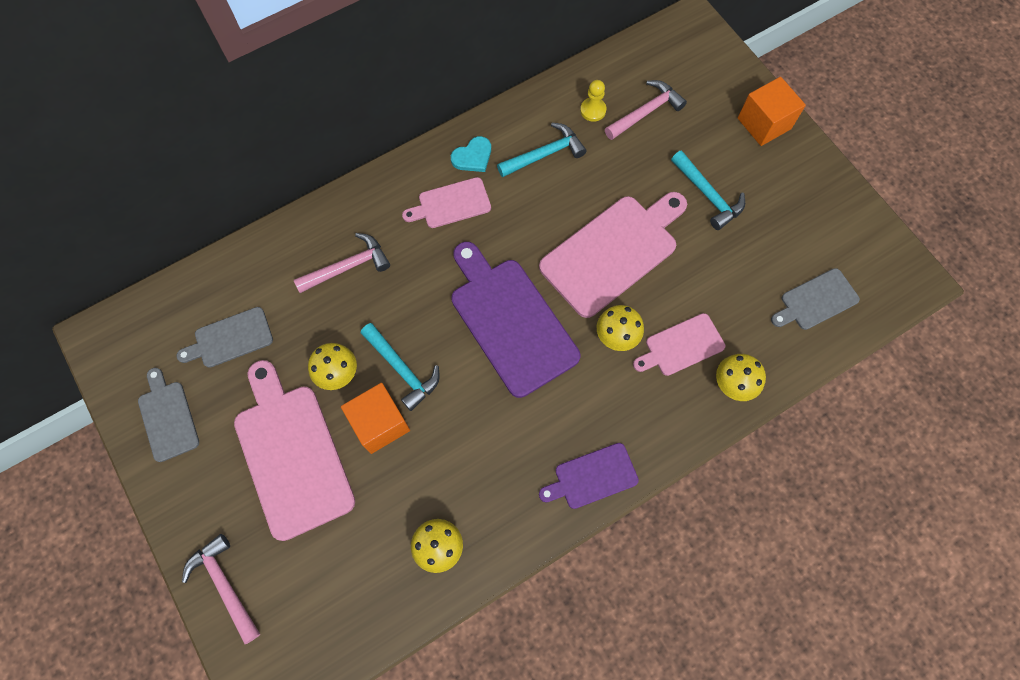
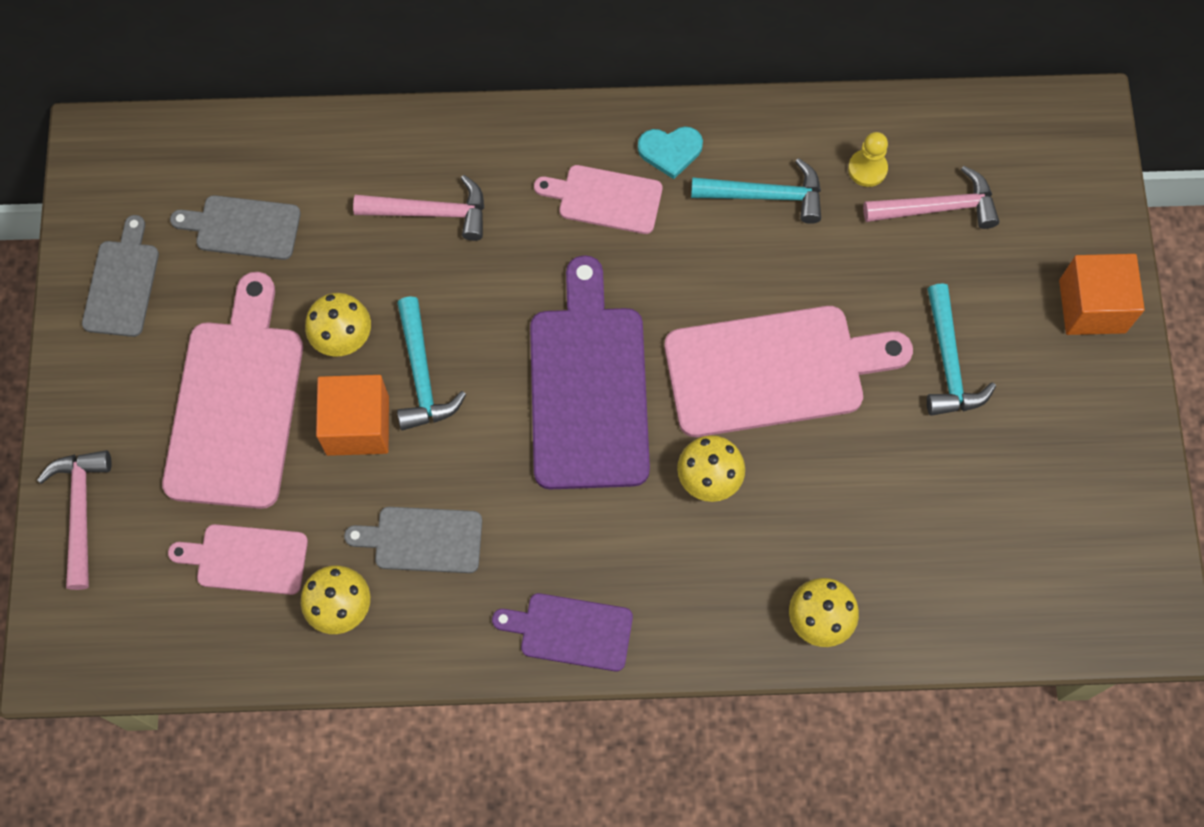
camera: 30 degrees right, 0 degrees up
pink cutting board [633,313,725,376] -> pink cutting board moved to [168,524,308,595]
grey cutting board [771,268,860,330] -> grey cutting board moved to [344,507,482,573]

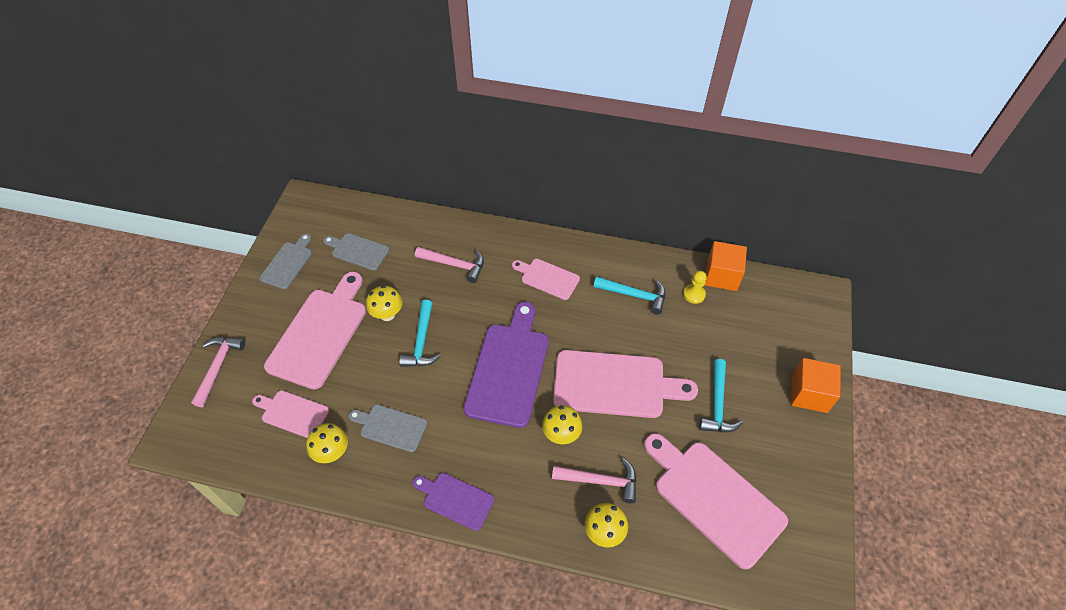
camera: 15 degrees right, 15 degrees down
orange cube [316,375,389,456] -> orange cube moved to [705,241,747,291]
turquoise heart [638,126,703,179] -> none
pink hammer [863,166,999,229] -> pink hammer moved to [552,458,637,503]
none -> pink cutting board [644,433,788,569]

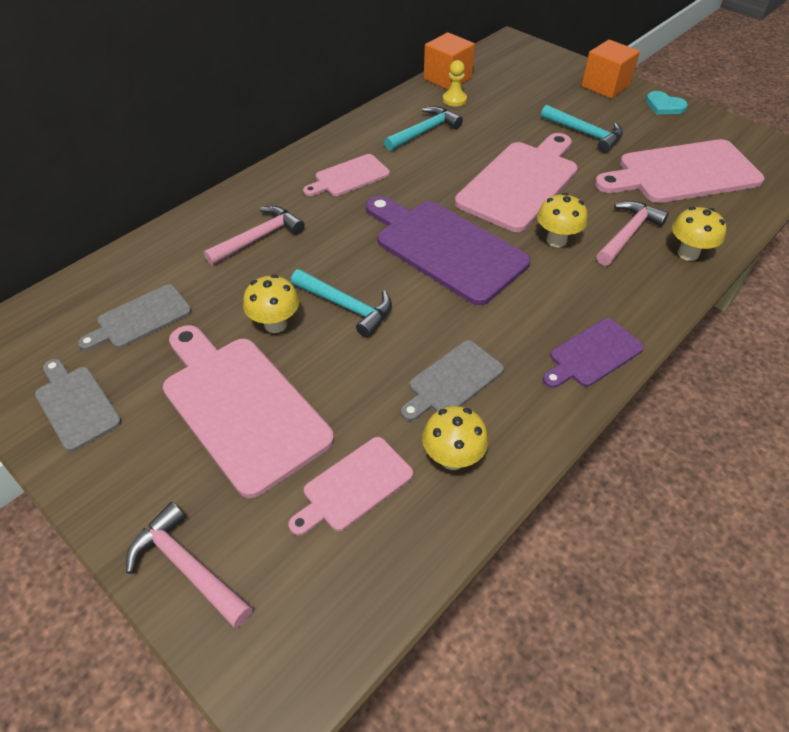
camera: 60 degrees left, 5 degrees down
none -> turquoise heart [646,91,688,114]

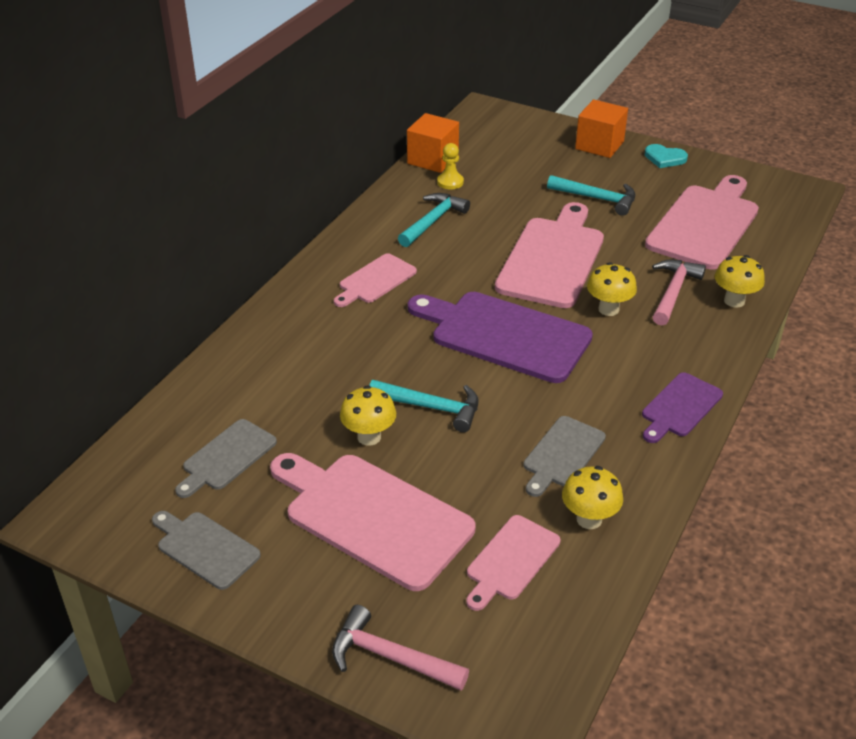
camera: 15 degrees left, 10 degrees down
pink hammer [204,206,305,265] -> none
pink cutting board [595,139,764,203] -> pink cutting board turned 150 degrees clockwise [645,175,759,270]

